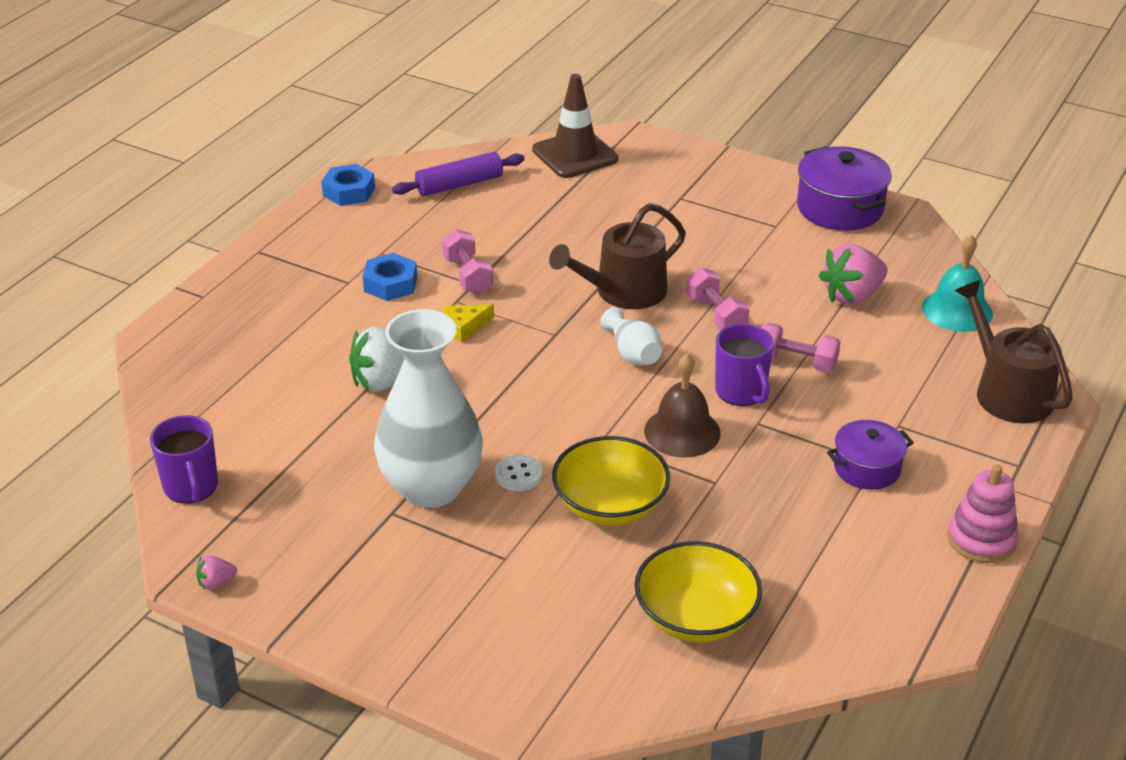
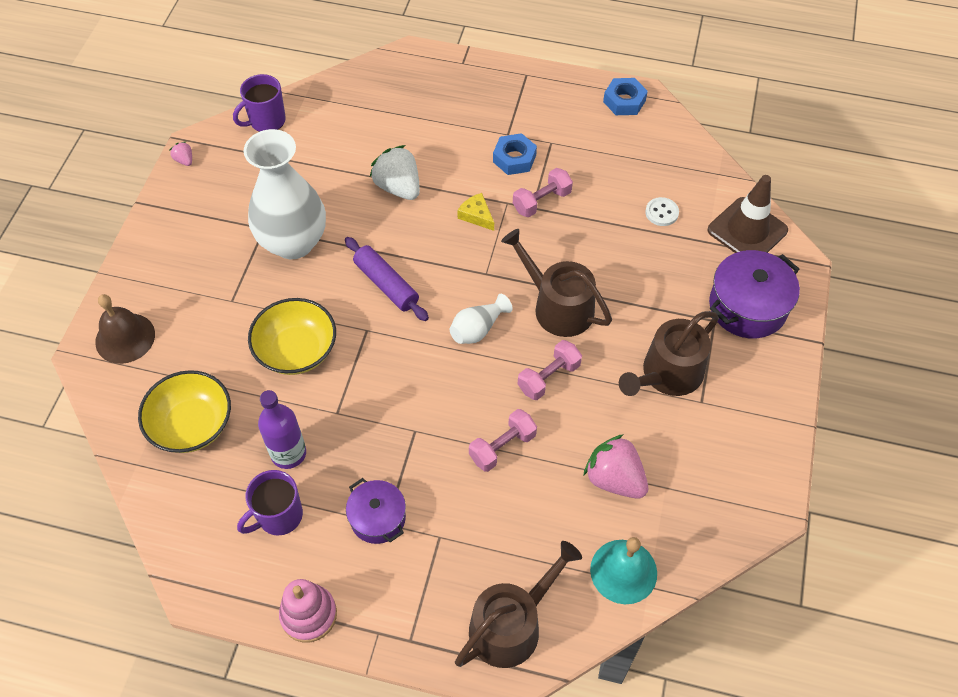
camera: 75 degrees right, 20 degrees up
purple rolling pin [392,152,525,196] -> purple rolling pin moved to [345,237,429,321]
white button [495,455,543,491] -> white button moved to [645,197,679,226]
brown bell [644,354,721,458] -> brown bell moved to [95,294,155,364]
purple mug [715,324,774,406] -> purple mug moved to [237,470,303,536]
pink dumbbell [761,323,841,373] -> pink dumbbell turned 45 degrees clockwise [469,409,537,472]
purple pot [797,146,892,231] -> purple pot moved to [709,250,800,339]
none -> purple bottle [258,390,306,469]
none -> brown watering can [619,311,719,396]

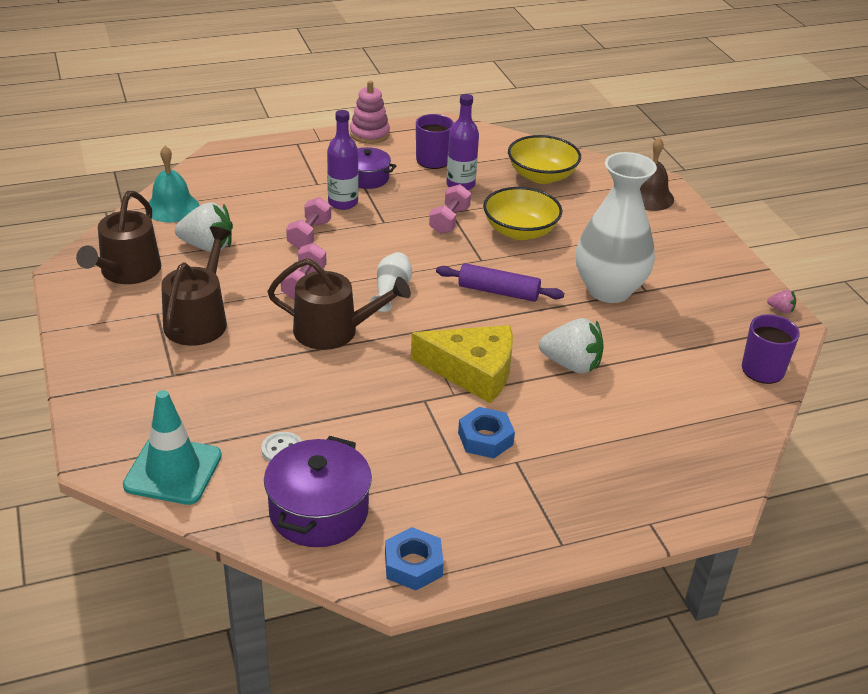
camera: 145 degrees right, 20 degrees down
brown watering can [455,541,582,668] -> brown watering can moved to [76,191,161,284]
yellow cheese [457,193,494,231] -> yellow cheese [411,325,513,403], size x2.20
pink dumbbell [513,168,573,217] -> pink dumbbell moved to [429,184,471,234]
pink strawberry [583,434,648,499] -> white strawberry [175,202,233,252]
brown traffic cone [707,175,788,253] -> turquoise traffic cone [123,390,222,505]
purple pot [709,250,800,339] -> purple pot moved to [264,436,372,547]
none -> purple bottle [327,110,358,210]

